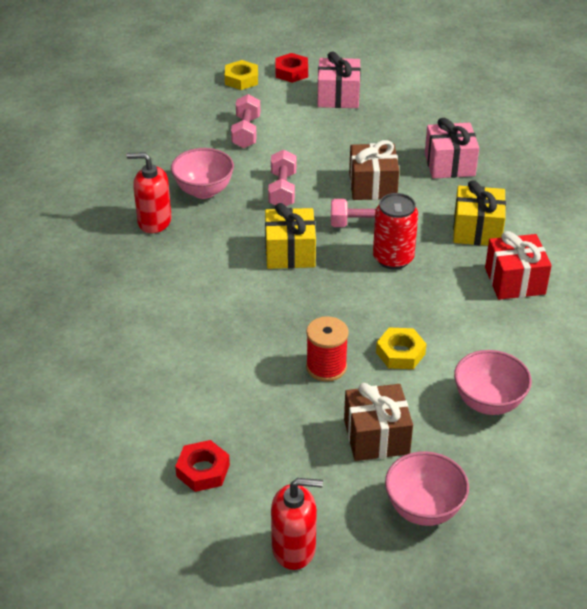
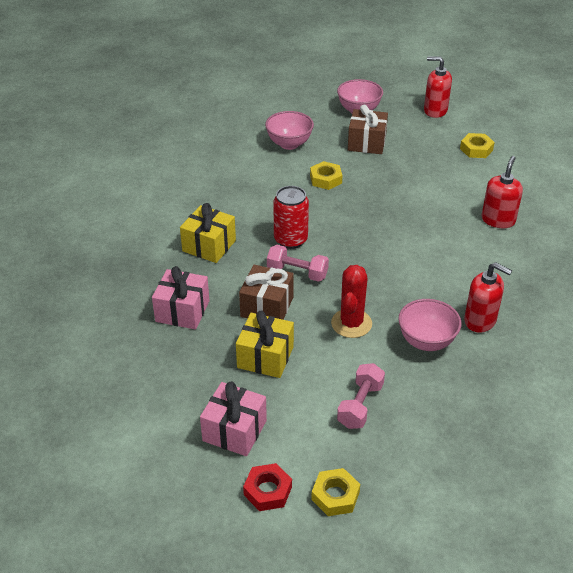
camera: 160 degrees left, 0 degrees up
red nut [175,440,230,492] -> yellow nut [460,133,495,158]
yellow gift [265,203,316,269] -> yellow gift moved to [236,311,294,378]
pink dumbbell [268,150,296,206] -> red cactus [331,265,372,338]
red spool [306,316,349,382] -> none
red gift [485,231,552,300] -> none
none -> red soap dispenser [481,156,523,228]

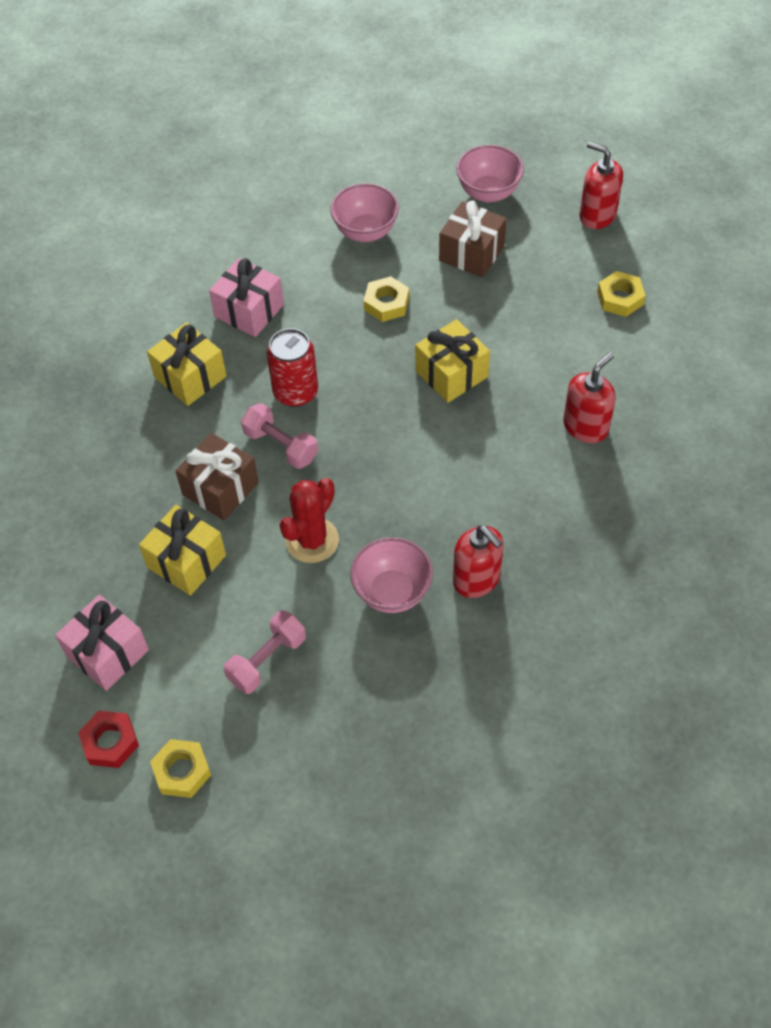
camera: 20 degrees right, 15 degrees up
pink gift [152,266,209,329] -> pink gift moved to [209,258,284,337]
none -> yellow gift [415,319,490,403]

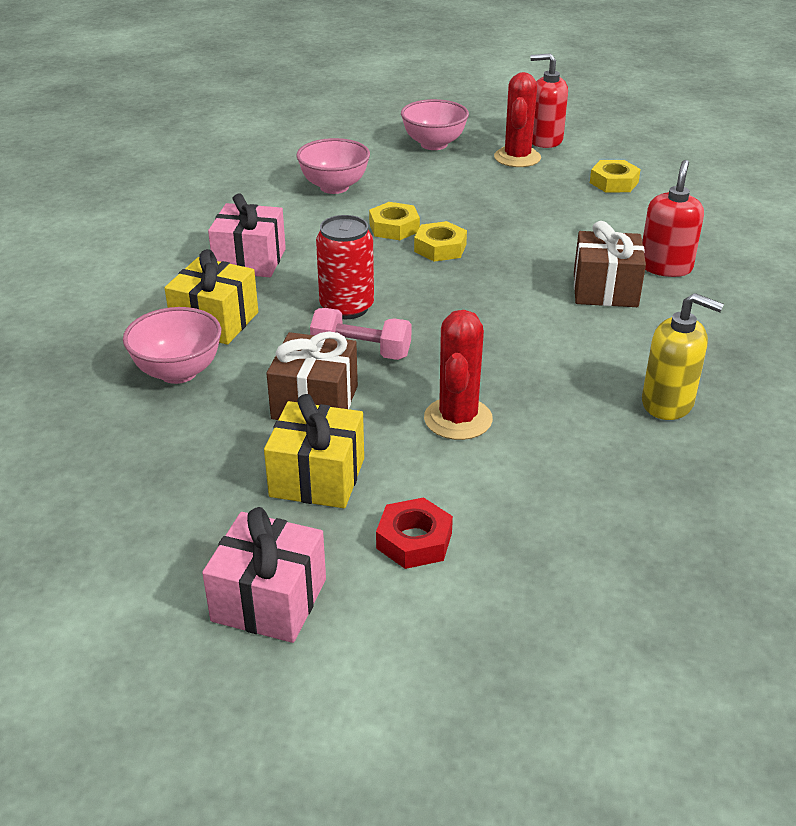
camera: 25 degrees left, 20 degrees down
red nut [78,710,139,768] -> red nut moved to [376,497,453,569]
yellow nut [150,739,211,798] -> yellow nut moved to [414,221,467,262]
pink dumbbell [224,610,306,694] -> none
pink bowl [350,537,433,613] -> pink bowl moved to [123,307,221,384]
yellow gift [415,319,490,403] -> none
brown gift [439,200,507,277] -> brown gift moved to [574,221,646,307]
red soap dispenser [453,525,504,598] -> yellow soap dispenser [642,293,724,420]
none -> red cactus [494,72,541,167]

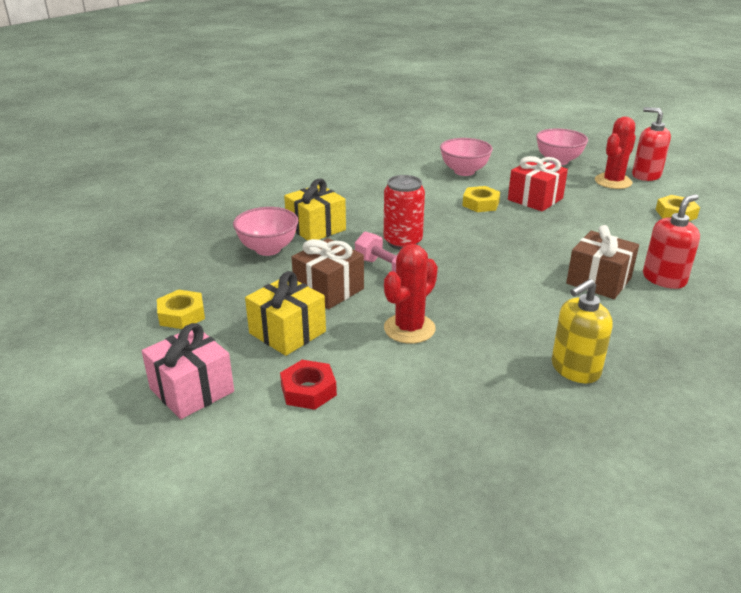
camera: 30 degrees right, 5 degrees down
pink gift [208,194,286,277] -> none
yellow nut [414,221,467,262] -> yellow nut moved to [157,290,205,329]
yellow soap dispenser [642,293,724,420] -> yellow soap dispenser turned 90 degrees clockwise [551,279,613,383]
none -> red gift [508,156,568,211]

